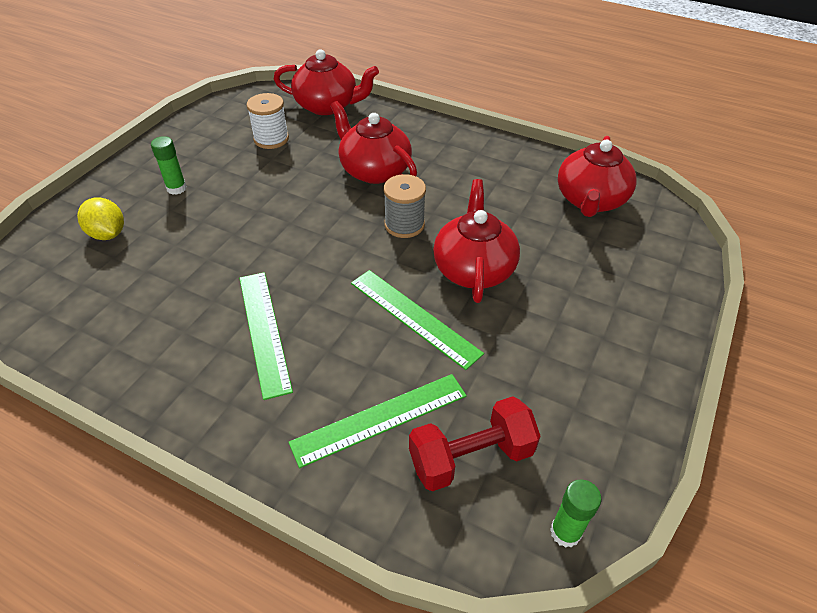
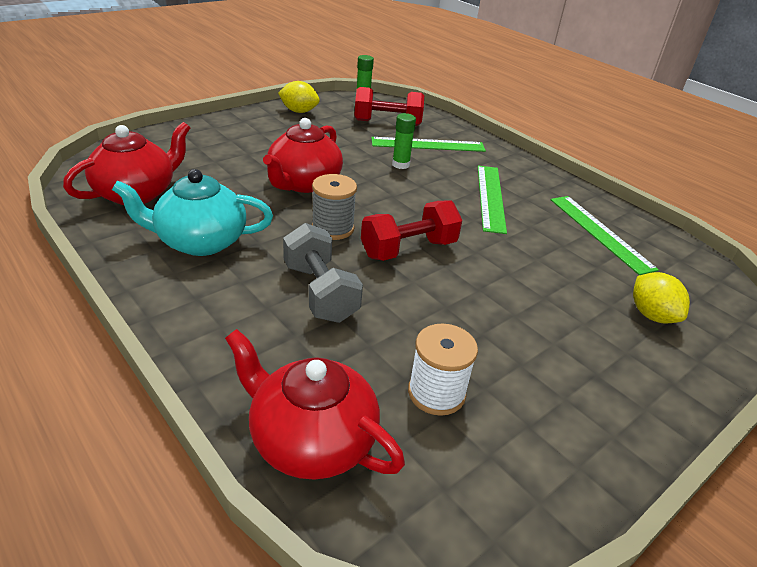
camera: 160 degrees left, 10 degrees down
green glue stick [151,136,187,195] -> green glue stick moved to [392,113,416,169]
red teapot [330,101,417,184] -> grey dumbbell [283,223,363,323]
green ruler [351,270,484,370] -> green ruler moved to [550,196,659,275]
none -> turquoise teapot [112,169,273,256]
none -> yellow lemon [278,81,320,113]
none -> red dumbbell [361,200,462,261]

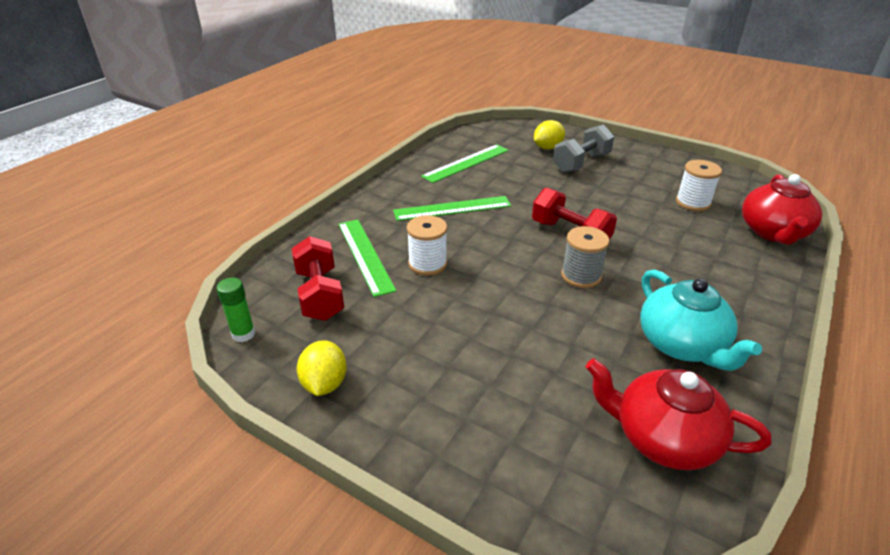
camera: 105 degrees left, 0 degrees up
red teapot [263,118,343,193] -> none
grey dumbbell [283,223,363,323] -> grey dumbbell moved to [553,124,614,173]
green glue stick [392,113,416,169] -> white spool [407,215,447,276]

